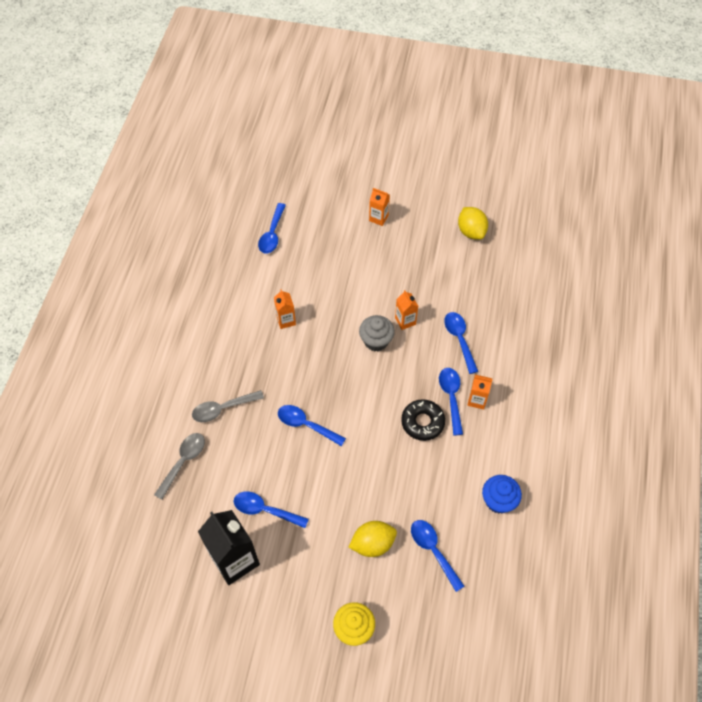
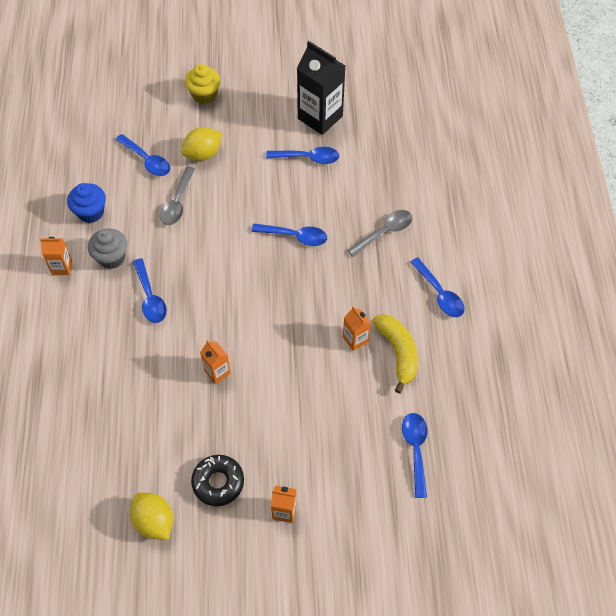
camera: 165 degrees right, 0 degrees up
grey spoon [154,433,205,500] -> grey spoon moved to [160,167,195,225]
grey cupcake [359,315,395,351] -> grey cupcake moved to [88,228,127,269]
black donut [401,399,445,441] -> black donut moved to [191,455,244,506]
blue spoon [444,312,478,374] -> blue spoon moved to [410,257,465,317]
orange carton [467,375,492,409] -> orange carton moved to [40,237,72,275]
none -> yellow banana [372,314,418,393]

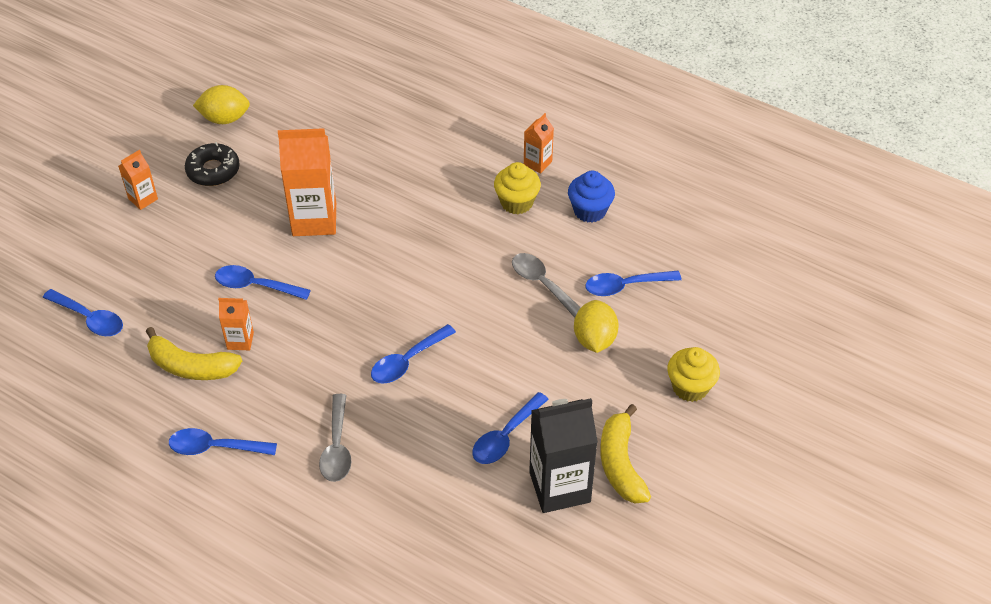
camera: 125 degrees right, 10 degrees down
grey cupcake [88,228,127,269] -> yellow cupcake [494,162,541,214]
blue spoon [133,258,167,323] -> blue spoon moved to [215,265,311,300]
orange carton [200,340,231,384] -> orange carton [278,128,336,236], size x1.98
none -> yellow banana [600,404,651,503]

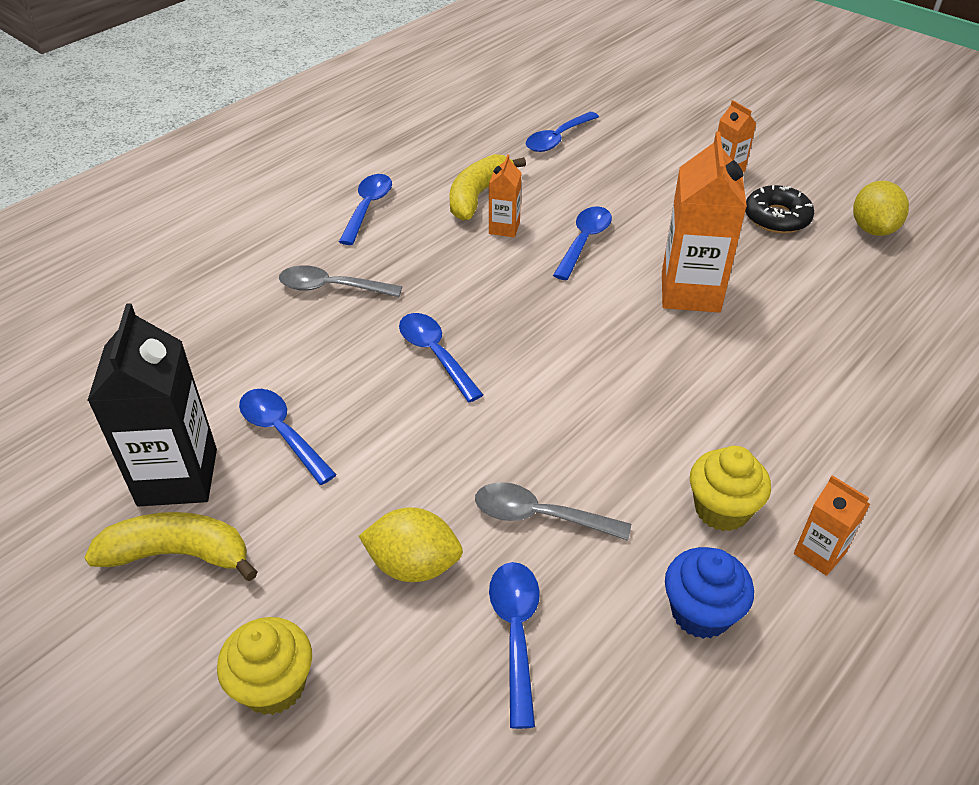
camera: 100 degrees right, 5 degrees down
grey spoon [512,253,581,318] -> grey spoon turned 135 degrees counterclockwise [475,482,631,541]

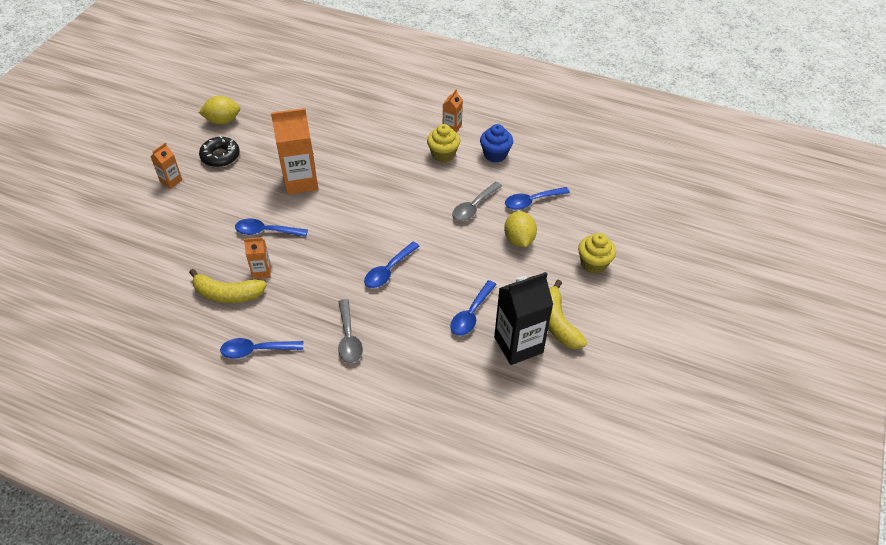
camera: 110 degrees left, 5 degrees up
grey spoon [475,482,631,541] -> grey spoon turned 45 degrees clockwise [452,182,502,221]
blue spoon [526,112,599,152] -> none

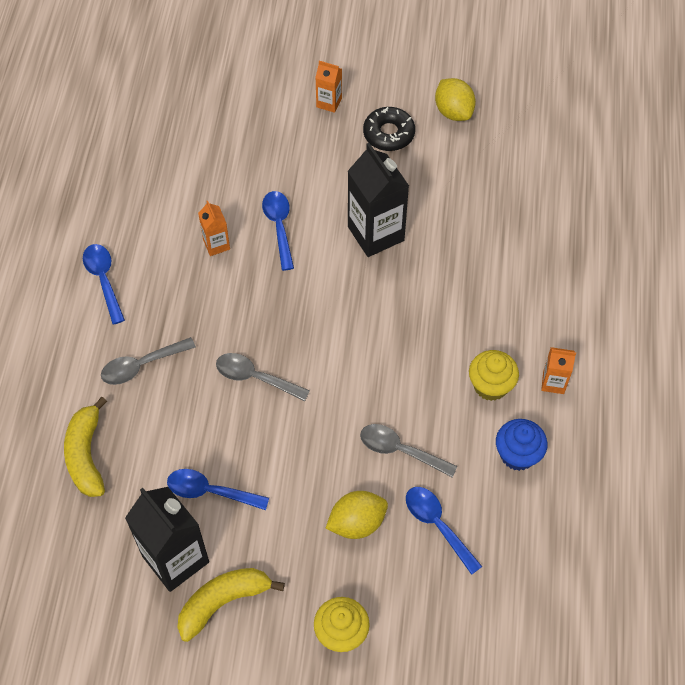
camera: 75 degrees right, 10 degrees up
yellow banana [189,269,267,303] -> yellow banana moved to [64,397,107,497]
orange carton [271,108,318,195] -> black carton [348,143,409,257]
blue spoon [364,242,420,288] -> grey spoon [216,353,310,401]

